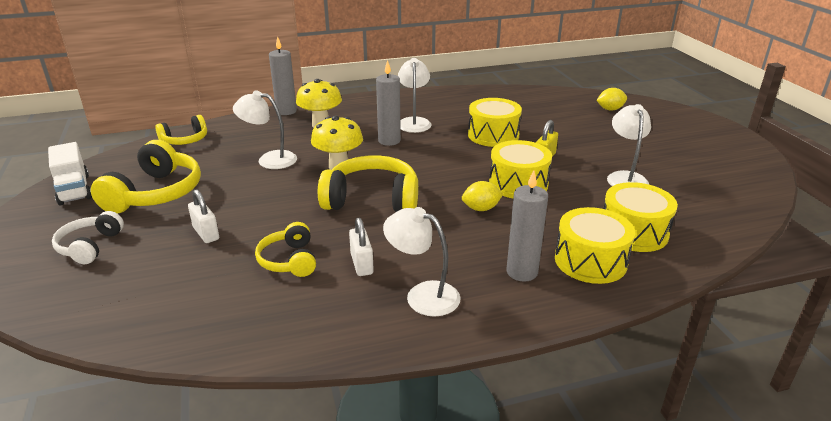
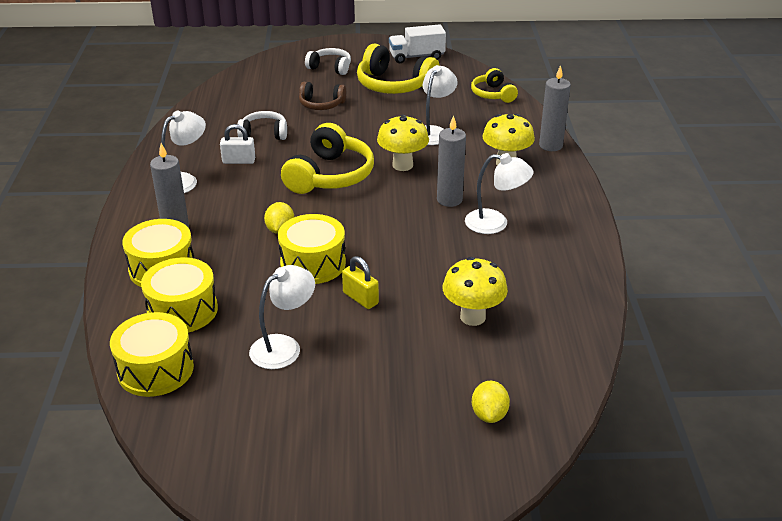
camera: 105 degrees right, 5 degrees up
white padlock [188,189,219,243] -> brown headphones [299,82,346,110]
yellow headphones [255,222,316,277] -> white headphones [237,111,287,140]
yellow drum [468,98,522,147] -> yellow drum moved to [110,312,194,397]
white lamp [607,104,651,186] -> white lamp turned 60 degrees counterclockwise [249,265,315,369]
none -> yellow mushroom [443,257,508,326]

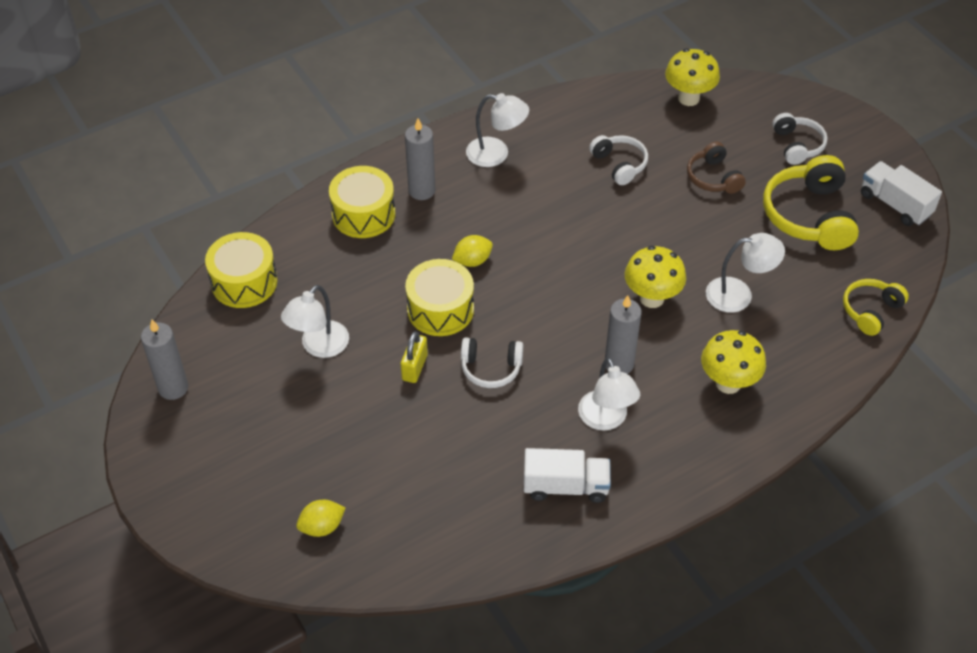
camera: 60 degrees right, 15 degrees up
yellow drum [141,257,218,332] -> none
white padlock [220,124,255,164] -> none
white lamp [249,265,315,369] -> white lamp turned 105 degrees clockwise [281,285,349,358]
yellow headphones [281,123,374,194] -> none
yellow mushroom [443,257,508,326] -> yellow mushroom moved to [665,49,720,106]
grey candle [539,65,571,151] -> grey candle moved to [141,319,188,400]
none -> white headphones [461,337,523,388]
none -> white truck [524,448,611,503]

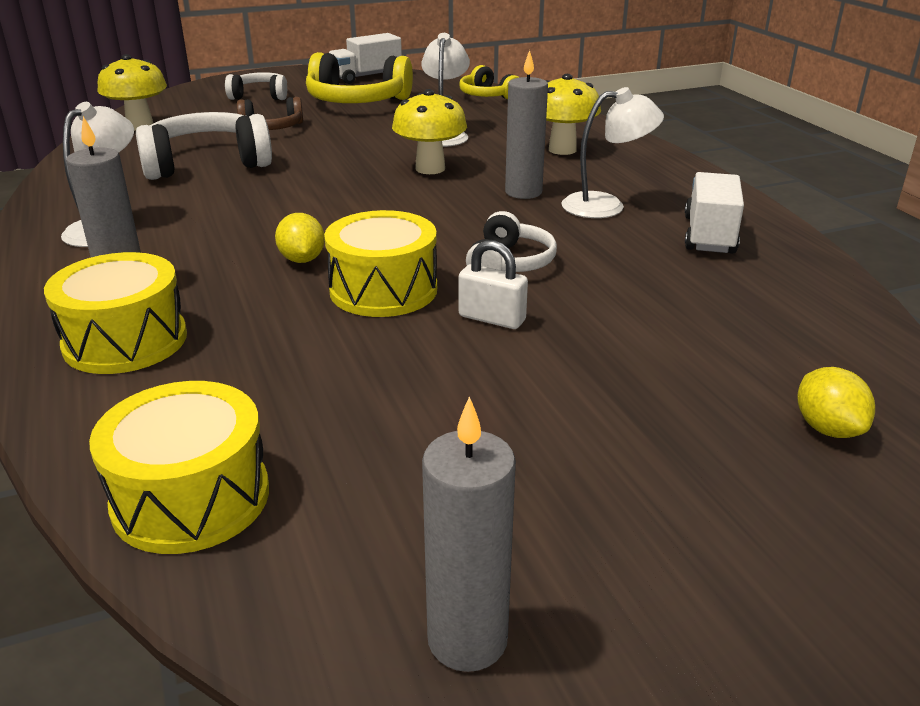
camera: 80 degrees left, 20 degrees down
white lamp [281,285,349,358] -> none
yellow padlock [401,331,428,383] -> white padlock [459,240,528,329]
white headphones [589,135,648,185] -> white headphones [136,112,272,180], size x1.72

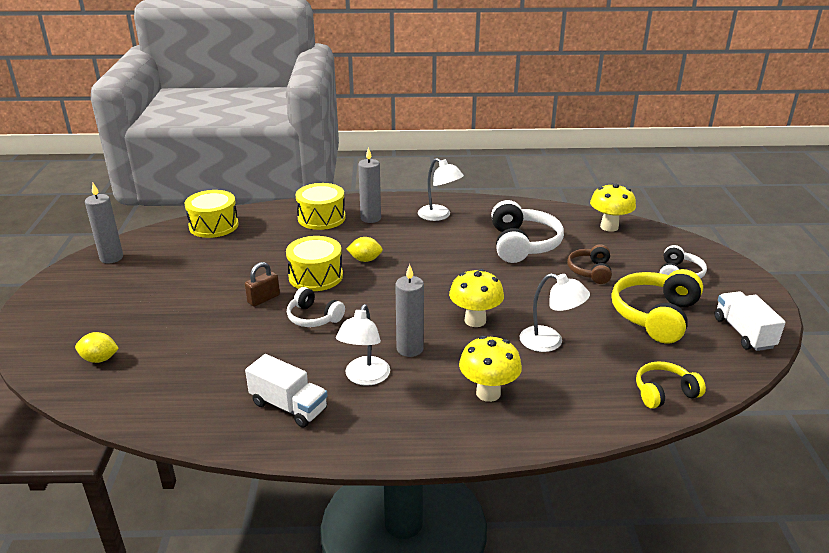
camera: 110 degrees right, 0 degrees up
white padlock [459,240,528,329] -> brown padlock [245,262,280,307]

